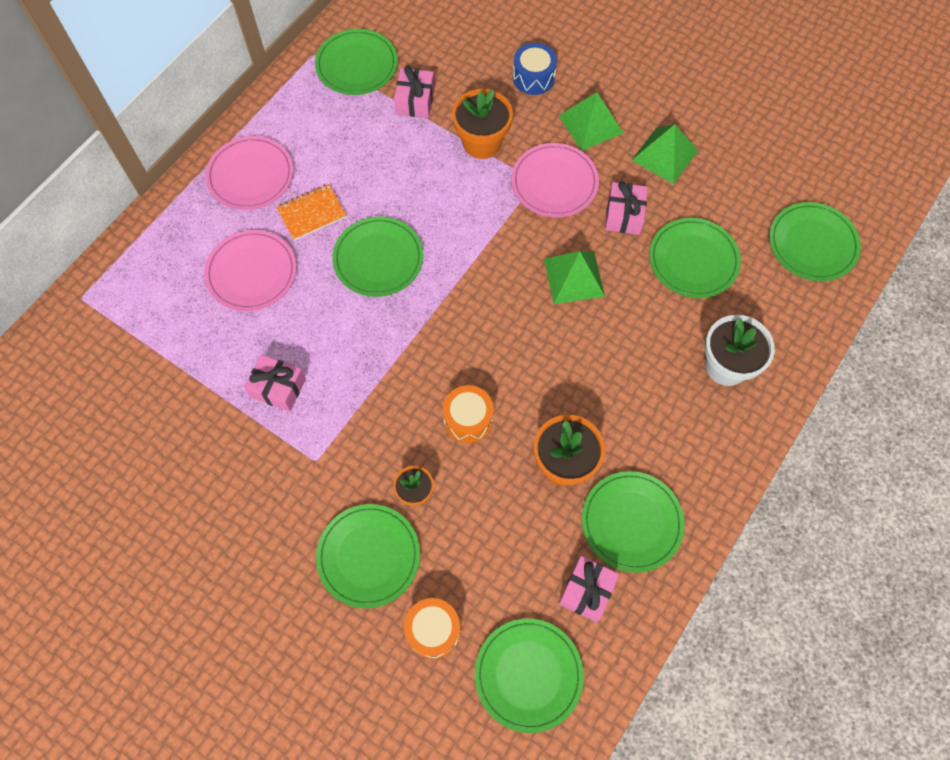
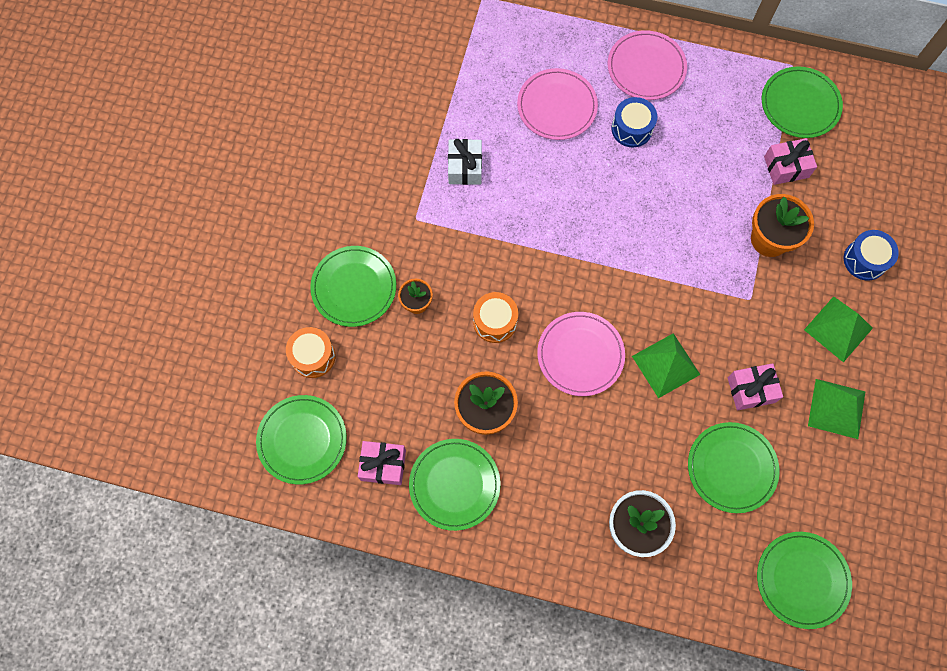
camera: 70 degrees right, 5 degrees up
pink gift [244,354,306,412] -> white gift [448,139,482,185]
orange notebook [276,184,347,241] -> blue drum [611,97,657,148]
green plate [332,217,424,297] -> none
pink plate [511,143,599,218] -> pink plate moved to [537,312,625,396]

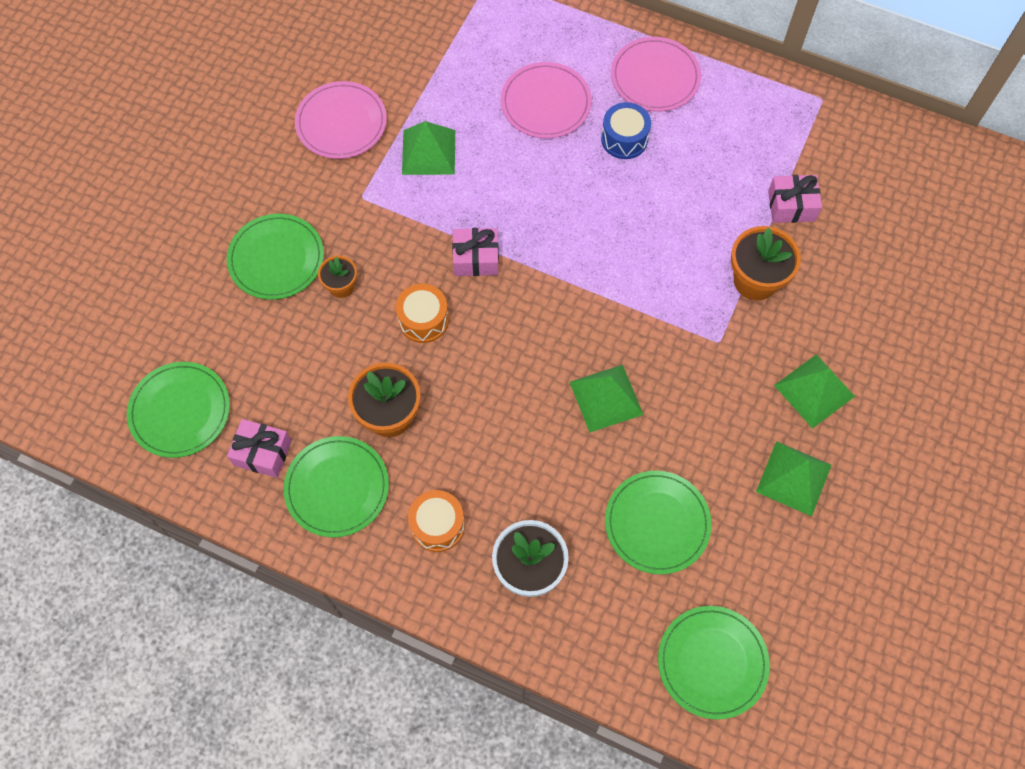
camera: 10 degrees right, 5 degrees down
orange drum [286,327,335,378] -> orange drum moved to [408,490,465,552]
white gift [448,139,482,185] -> green pyramid [402,121,455,175]
pink plate [537,312,625,396] -> pink plate moved to [295,81,387,159]
pink gift [727,363,783,410] -> pink gift moved to [452,228,499,276]
green plate [762,66,843,138] -> none
blue drum [844,230,899,281] -> none

